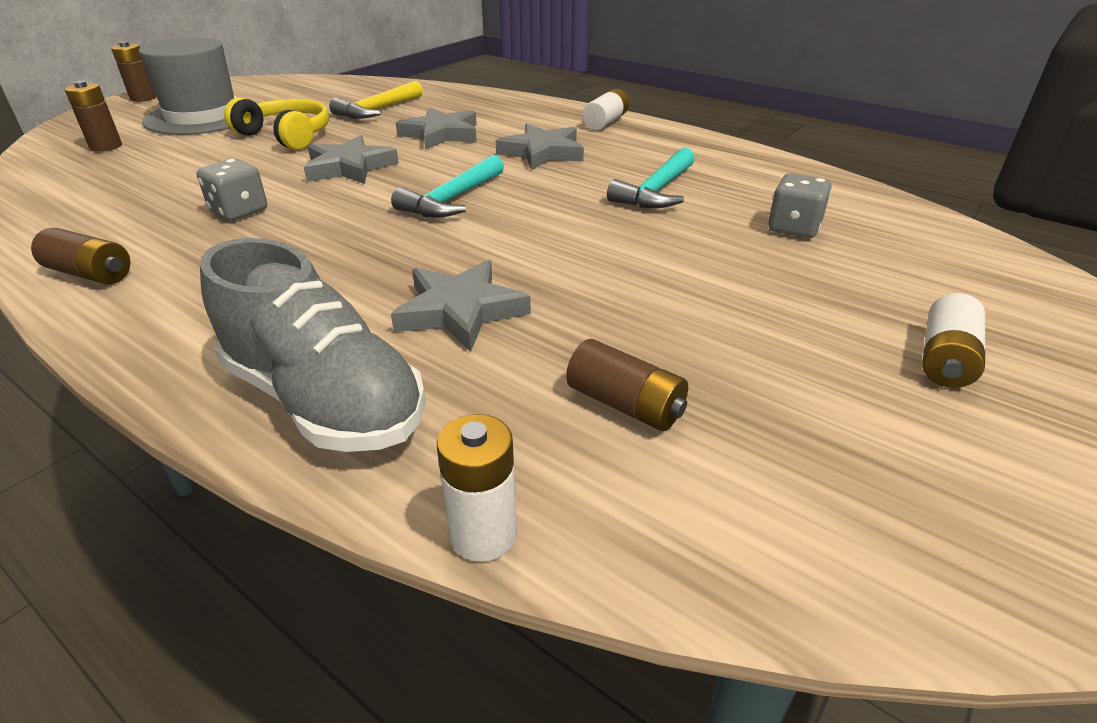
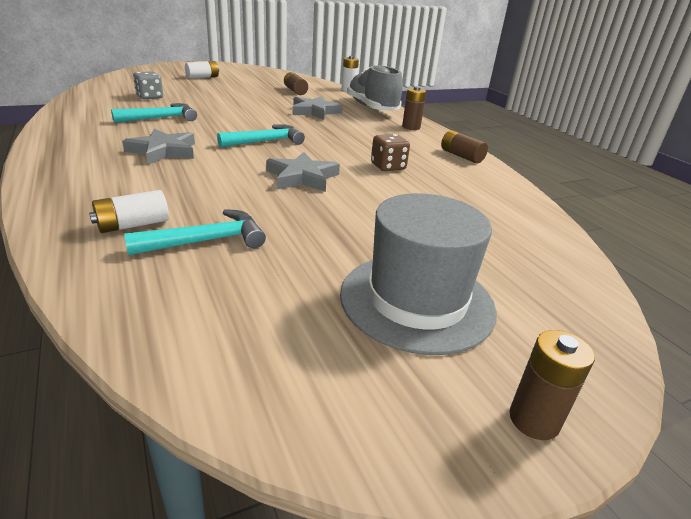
camera: 155 degrees left, 5 degrees down
brown battery [65,81,122,152] -> brown battery moved to [402,86,426,130]
grey dice [196,159,267,221] -> brown dice [371,134,410,171]
yellow headphones [224,97,329,150] -> none
yellow hammer [329,81,423,119] -> turquoise hammer [124,209,266,255]
grey star [396,107,477,150] -> none
white battery [582,89,629,130] -> white battery moved to [89,190,169,233]

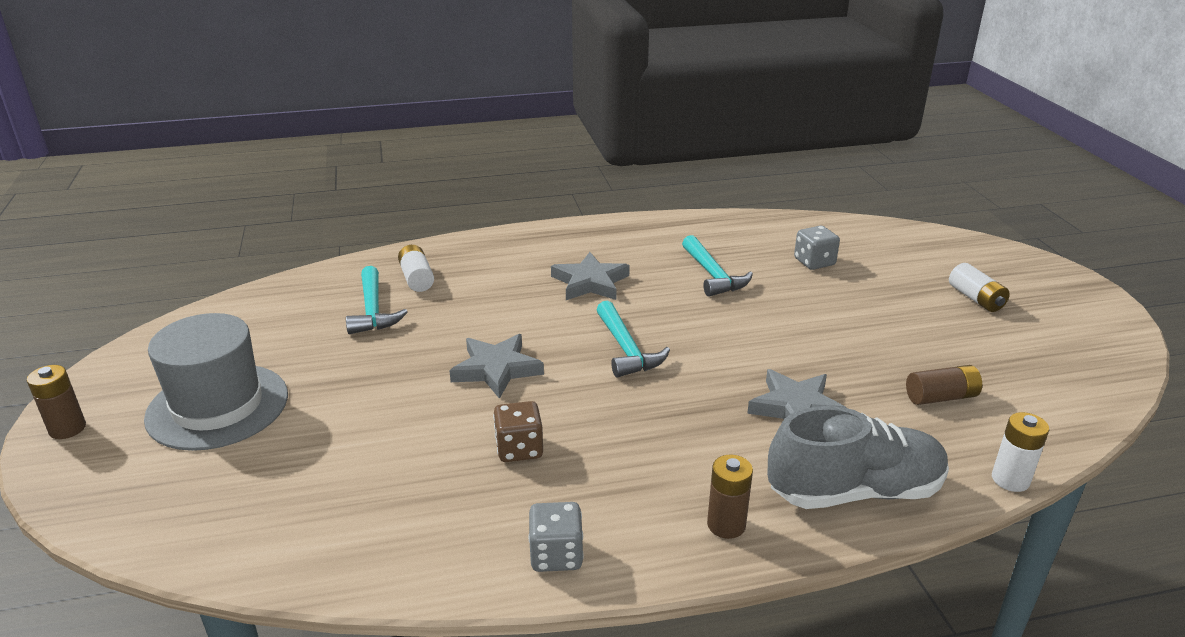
camera: 105 degrees right, 0 degrees up
brown battery [441,130,488,164] -> grey dice [528,502,584,572]

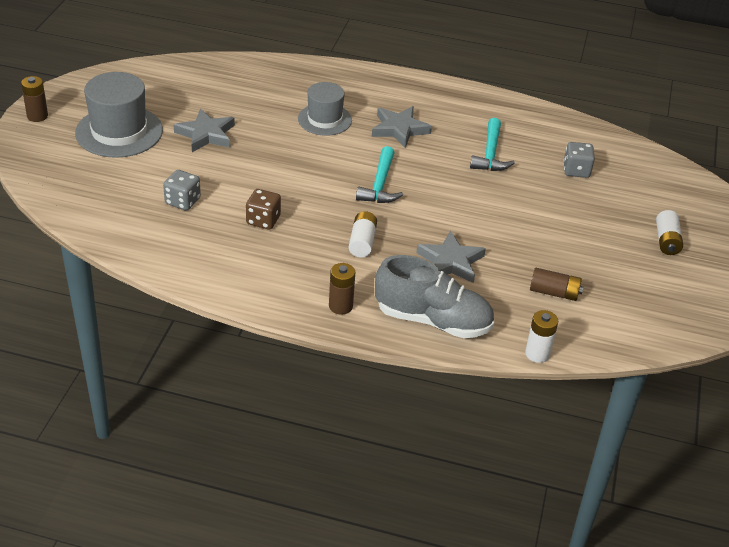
camera: 25 degrees right, 10 degrees up
turquoise hammer [346,266,408,334] -> none
white battery [398,245,434,292] -> white battery moved to [349,211,377,258]
grey star [449,334,544,399] -> grey star moved to [174,109,235,152]
grey dice [528,502,584,572] -> grey dice moved to [163,170,201,211]
none -> grey hat [298,82,352,136]

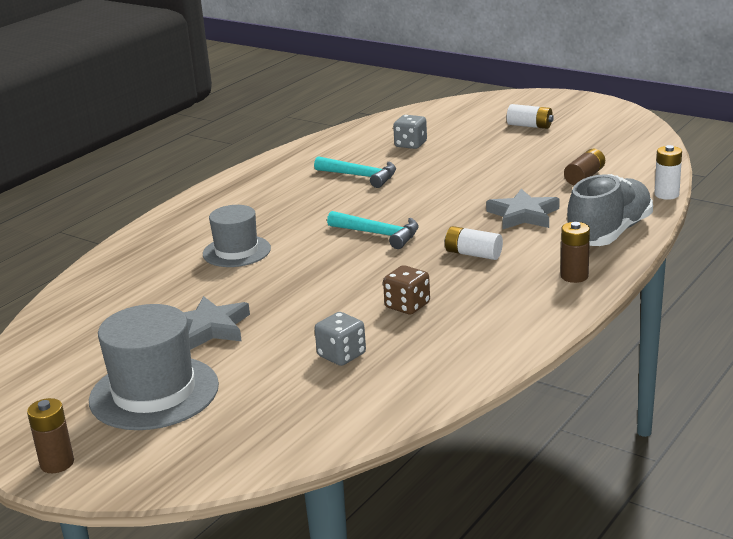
camera: 65 degrees left, 15 degrees down
grey star [372,106,432,148] -> none

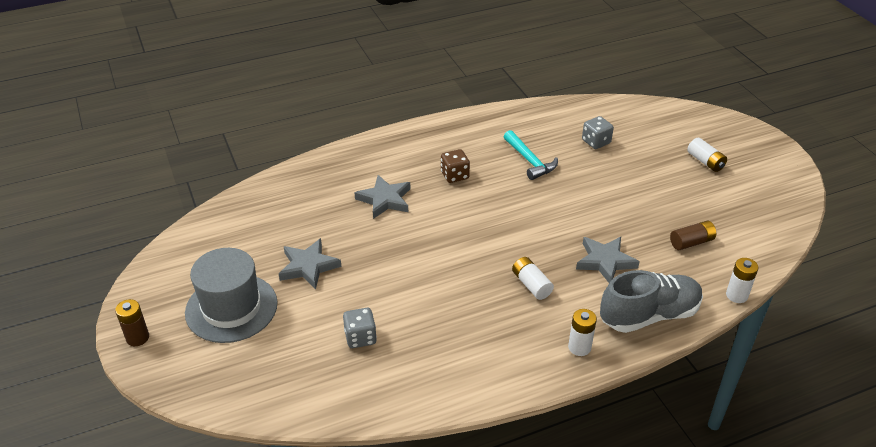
camera: 30 degrees right, 15 degrees up
grey hat [203,205,271,267] -> grey star [354,175,410,219]
turquoise hammer [327,211,419,249] -> none
brown dice [383,265,430,315] -> brown dice moved to [441,149,470,183]
brown battery [561,222,590,283] -> white battery [568,309,597,356]

